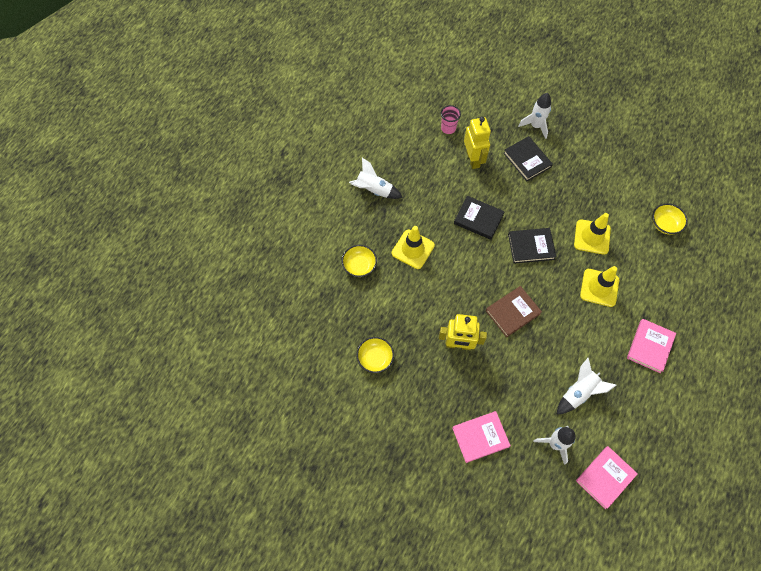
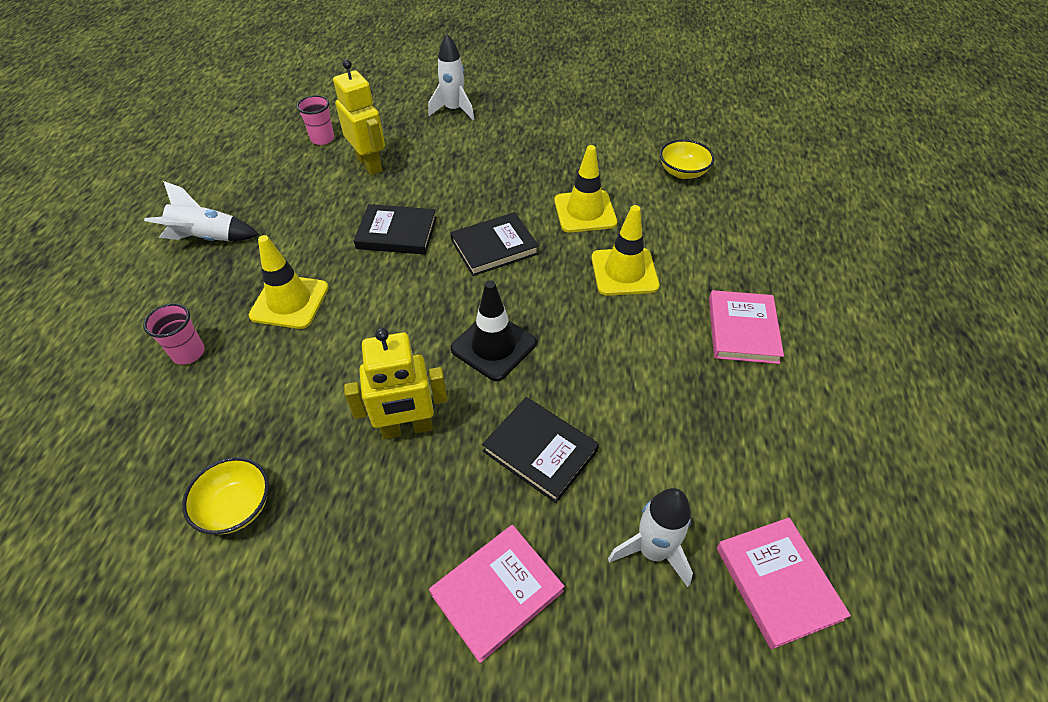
camera: 20 degrees left, 15 degrees down
yellow bowl [342,245,377,277] -> pink cup [143,303,205,365]
brown book [486,286,542,337] -> black traffic cone [450,280,537,381]
black book [503,136,553,181] -> black book moved to [482,397,599,503]
white rocket [556,358,617,415] -> none
pink book [576,446,638,509] -> pink book turned 45 degrees counterclockwise [717,518,851,649]

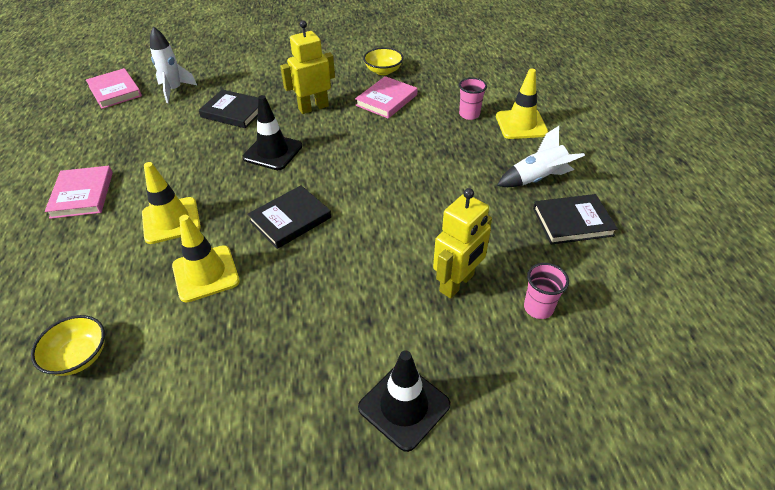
camera: 165 degrees right, 5 degrees down
yellow traffic cone [249,235,329,329] -> yellow traffic cone moved to [496,69,548,139]
yellow robot [333,59,385,175] -> yellow robot turned 90 degrees counterclockwise [433,188,492,298]
black book [354,204,437,254] -> black book moved to [533,194,618,245]
white rocket [428,34,474,120] -> black traffic cone [358,350,450,452]
pink book [429,525,565,663] -> pink book moved to [355,76,417,119]

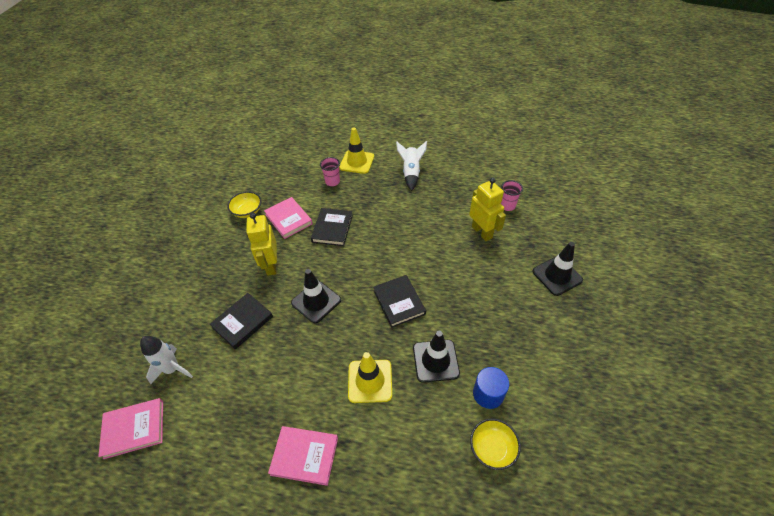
camera: 70 degrees left, 5 degrees up
yellow traffic cone [172,215,240,303] -> black traffic cone [413,331,460,383]
black book [533,194,618,245] -> black book moved to [311,208,353,246]
none -> blue cylinder [473,367,509,409]

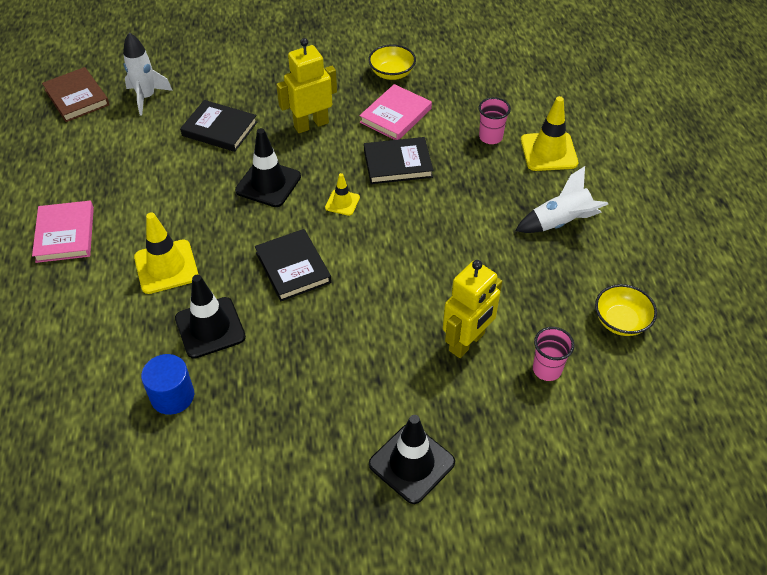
camera: 70 degrees right, 0 degrees up
pink book [98,398,163,459] -> brown book [42,67,110,122]
black book [373,275,426,328] -> black book turned 75 degrees counterclockwise [255,229,332,301]
yellow bowl [470,418,521,470] -> yellow bowl moved to [595,284,657,336]
none -> yellow traffic cone [325,173,360,216]

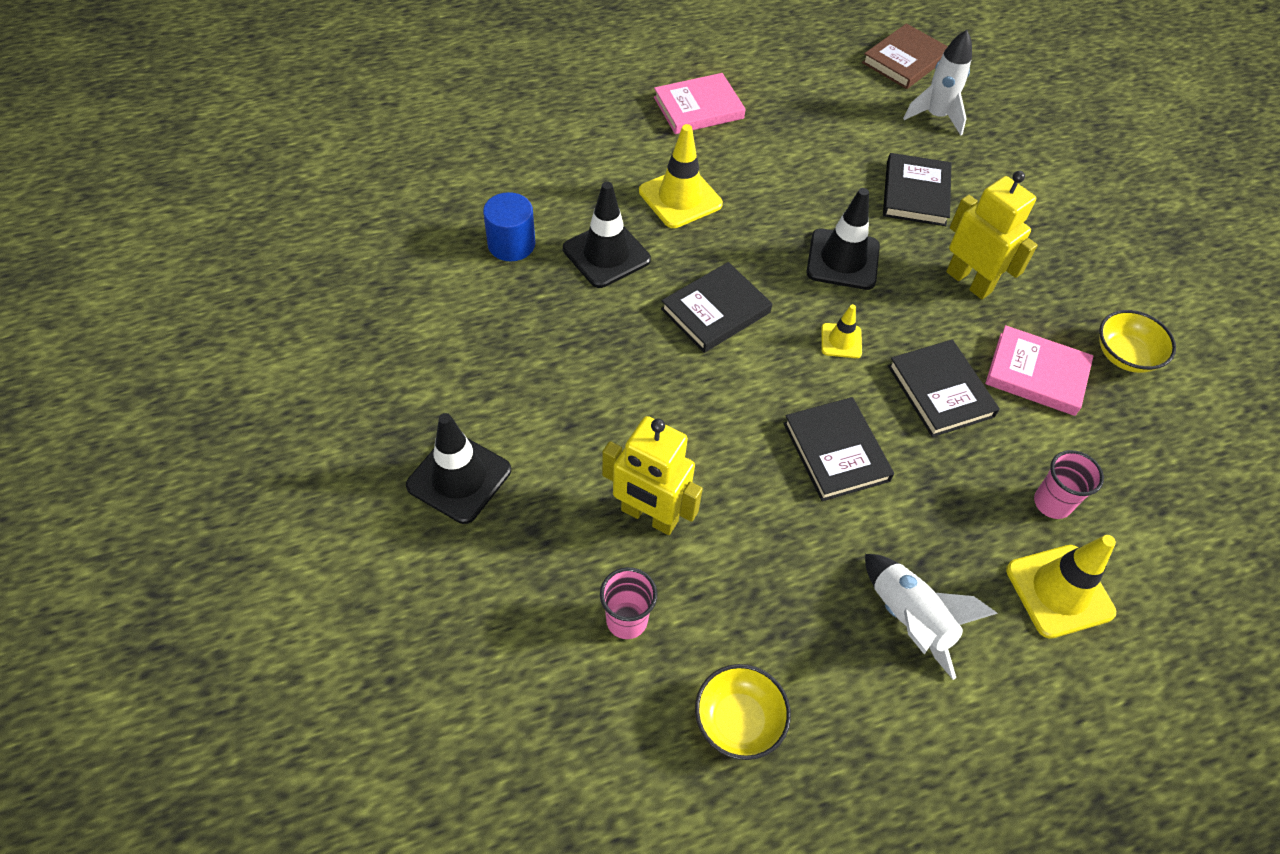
camera: 75 degrees right, 5 degrees up
none -> black book [783,397,894,501]

